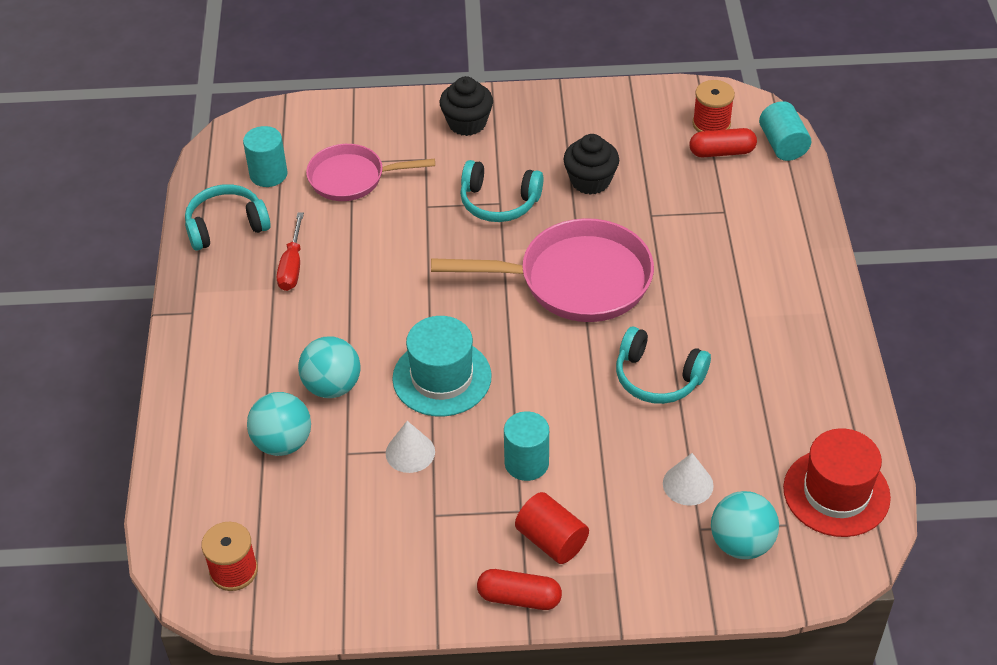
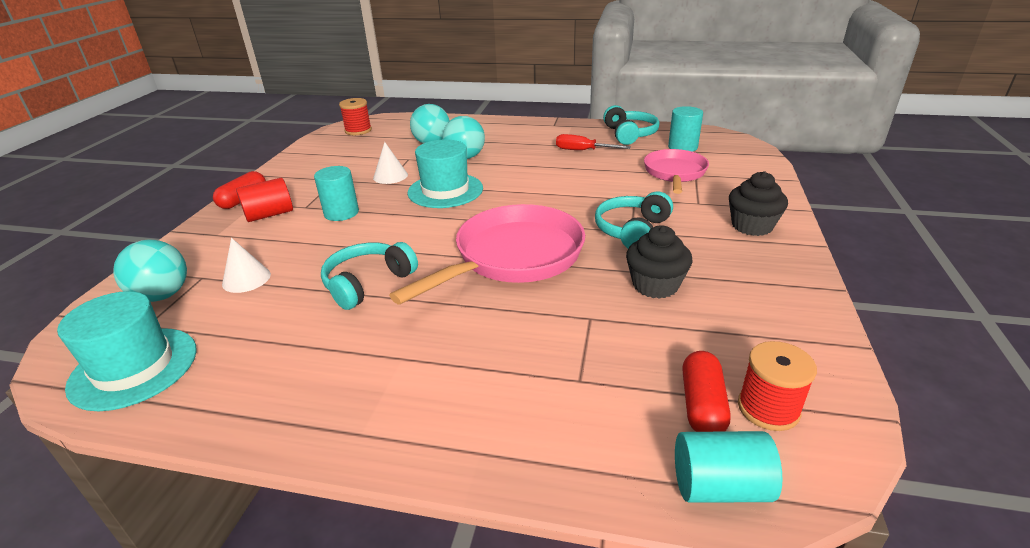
camera: 105 degrees right, 15 degrees down
pink pan [431,218,654,322] -> pink pan turned 150 degrees counterclockwise [389,204,585,305]
red hat [783,428,891,537] -> turquoise hat [57,291,197,411]

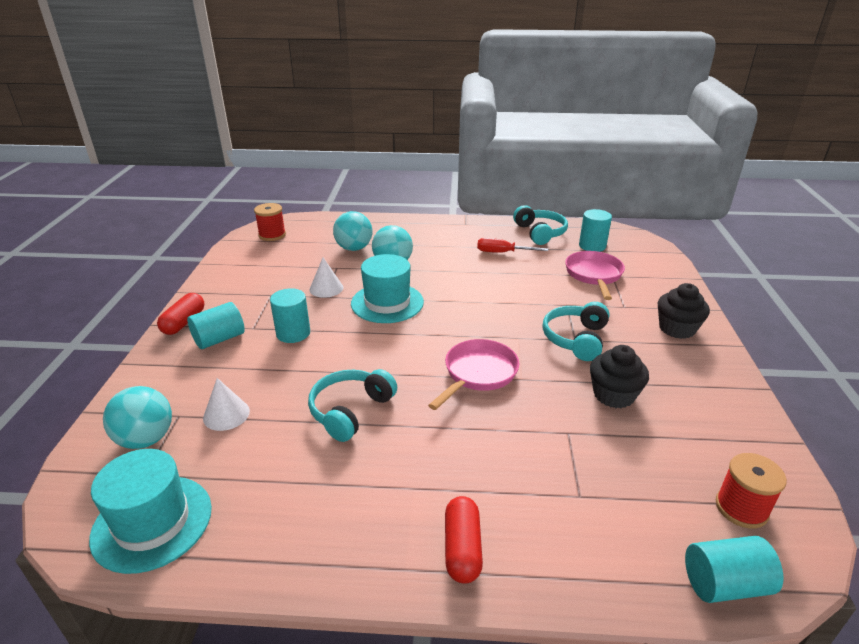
camera: 10 degrees left, 0 degrees up
red cylinder [236,178,293,222] -> turquoise cylinder [187,302,245,349]
pink pan [389,204,585,305] -> pink pan [428,339,519,410], size x0.62
red capsule [682,351,730,432] -> red capsule moved to [445,496,483,584]

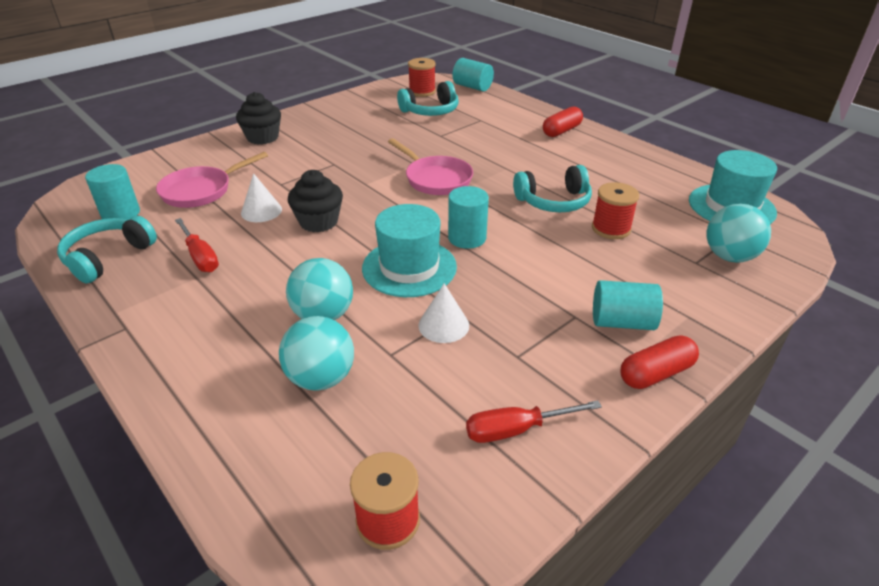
camera: 135 degrees left, 5 degrees up
white cone [203,378,250,431] -> white cone moved to [241,173,282,222]
turquoise cylinder [270,288,310,343] -> turquoise cylinder moved to [448,186,489,249]
pink pan [428,339,519,410] -> pink pan turned 120 degrees counterclockwise [388,138,473,195]
turquoise headphones [542,302,610,361] -> turquoise headphones moved to [397,81,459,116]
black cupcake [590,345,649,408] -> black cupcake moved to [288,170,343,232]
none -> red screwdriver [466,400,602,443]
none -> red spool [592,182,639,239]

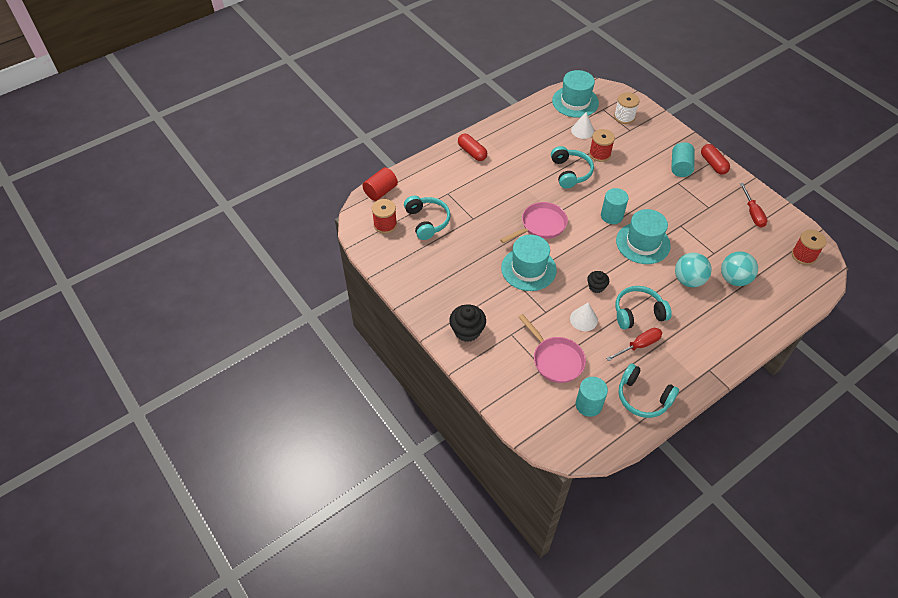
camera: 85 degrees left, 15 degrees up
black cupcake [288,170,343,232] -> black cupcake [587,271,609,293], size x0.62
white cone [418,283,469,343] -> white cone moved to [571,112,594,139]
turquoise cylinder [452,58,494,91] -> red cylinder [362,167,398,201]
turquoise ball [706,204,771,263] -> white spool [614,92,640,124]
none -> turquoise hat [501,235,557,291]
none -> turquoise headphones [615,286,672,330]

